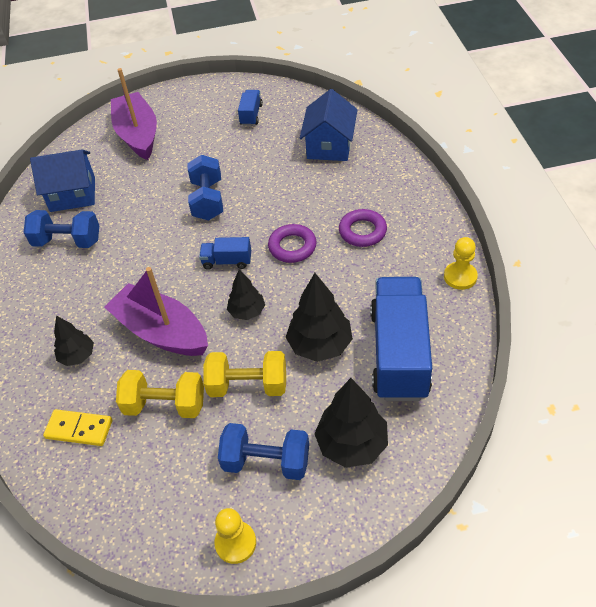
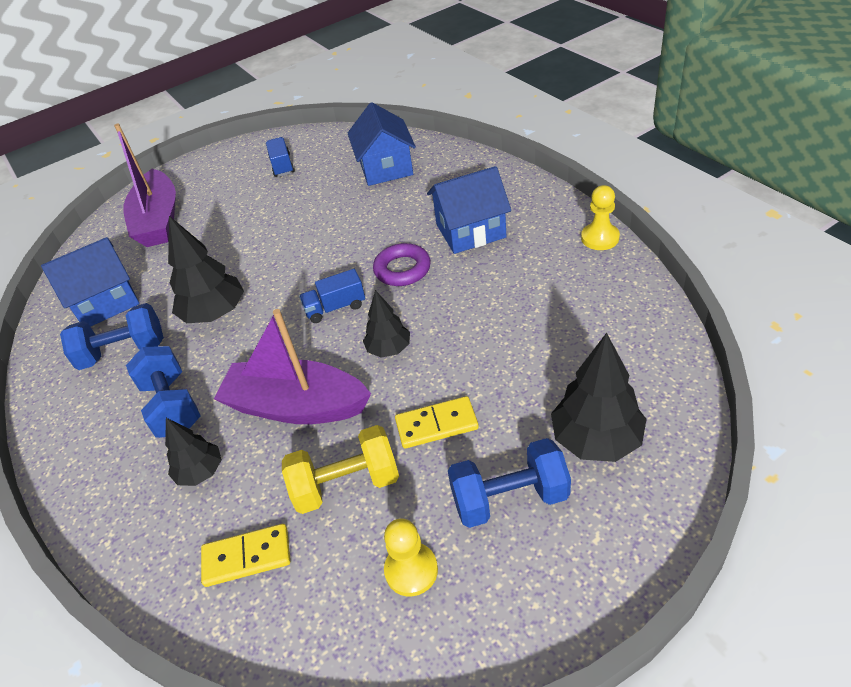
camera: 20 degrees left, 5 degrees down
purple boat [111,68,157,160] -> purple boat turned 150 degrees counterclockwise [114,123,176,247]
blue dumbbell [188,155,223,221] -> blue dumbbell moved to [126,346,201,438]
yellow dumbbell [204,351,286,397] -> yellow domino [395,396,479,449]
yellow pawn [214,508,256,564] -> yellow pawn moved to [384,518,438,596]
black tree [286,273,353,362] -> black tree moved to [168,216,244,323]
purple ring [339,209,387,247] -> blue house [427,166,511,254]
blue truck [370,277,432,401] -> none

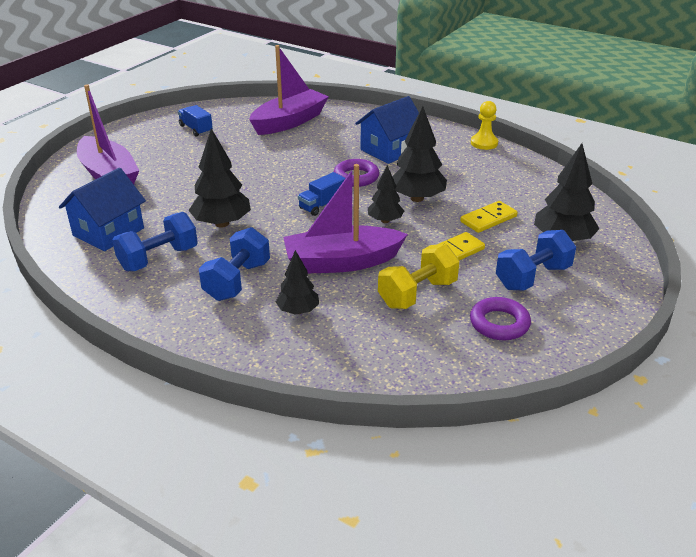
camera: 30 degrees left, 10 degrees down
blue dumbbell [126,346,201,438] -> blue dumbbell turned 75 degrees clockwise [199,227,270,301]
yellow domino [201,524,290,587] -> yellow domino moved to [460,201,518,233]
blue house [348,102,416,186] -> purple boat [249,45,329,135]
yellow pawn [384,518,438,596] -> purple ring [470,297,531,340]
none -> black tree [392,106,447,202]

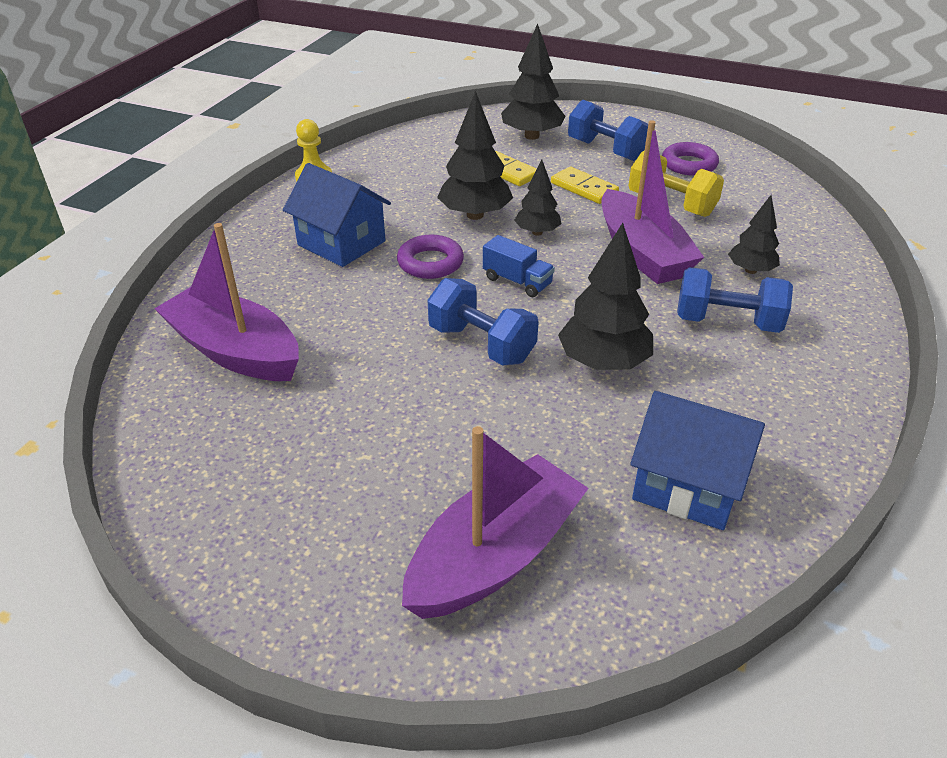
camera: 100 degrees left, 5 degrees up
blue dumbbell [112,212,198,271] -> blue dumbbell moved to [427,278,539,365]
blue truck [178,105,213,137] -> none

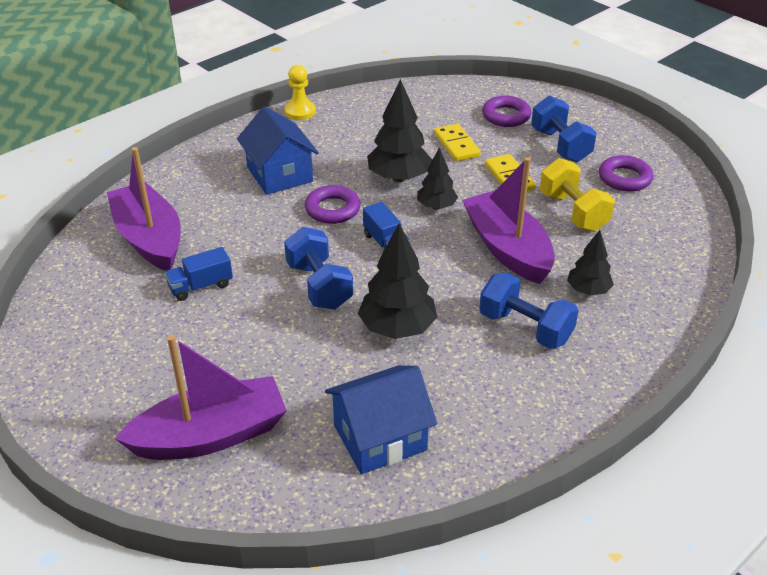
camera: 25 degrees right, 0 degrees up
black tree [501,24,566,140] -> purple ring [482,96,531,127]
purple boat [602,120,704,284] -> purple boat turned 150 degrees clockwise [462,157,555,284]
blue house [630,391,765,530] -> blue house turned 75 degrees counterclockwise [325,365,437,474]
none -> blue truck [165,247,233,301]

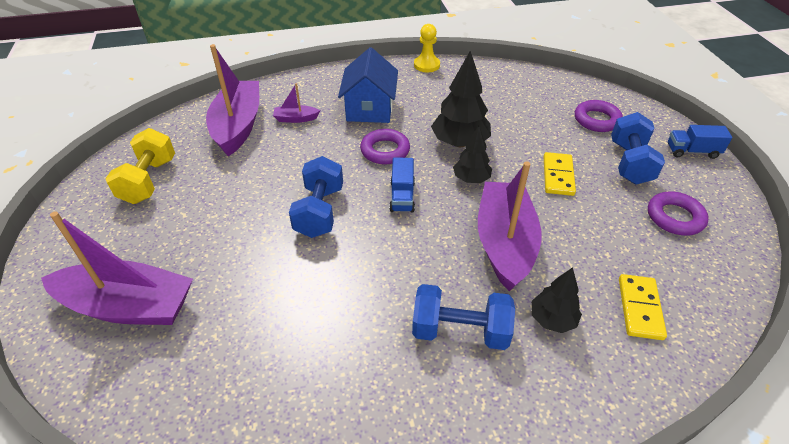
camera: 30 degrees right, 5 degrees up
blue truck [165,247,233,301] -> blue truck moved to [668,125,732,159]
blue house [325,365,437,474] -> none
black tree [358,224,437,339] -> none
yellow domino [434,124,481,161] -> yellow domino moved to [619,274,667,340]
blue dumbbell [479,272,578,349] -> blue dumbbell turned 60 degrees counterclockwise [412,284,515,350]
yellow dumbbell [540,158,615,232] -> yellow dumbbell moved to [105,128,175,204]
none -> purple boat [273,83,320,123]

